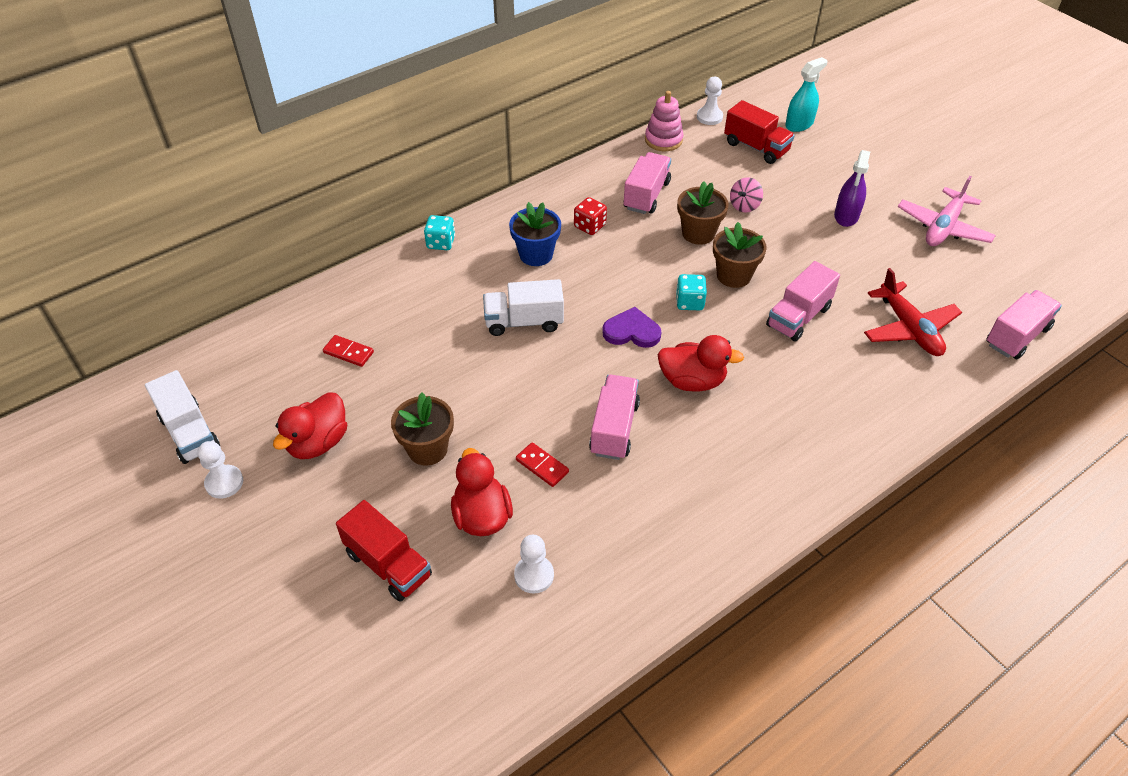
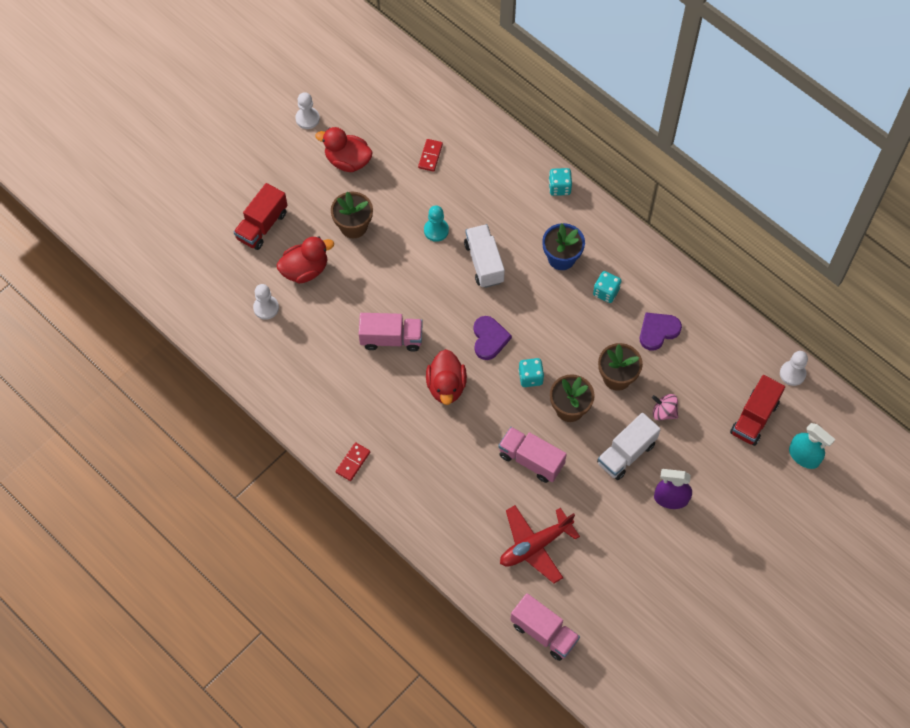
camera: 80 degrees right, 15 degrees up
white truck [145,370,220,464] -> white truck moved to [597,413,661,480]
red domino [516,442,569,487] -> red domino moved to [336,442,370,481]
red dice [574,197,607,235] -> turquoise dice [593,271,621,303]
pink truck [623,152,671,214] -> purple heart [640,313,682,350]
pink stacking toy [645,91,684,151] -> none
pink plane [898,176,996,246] -> none
none -> turquoise pawn [424,205,449,242]

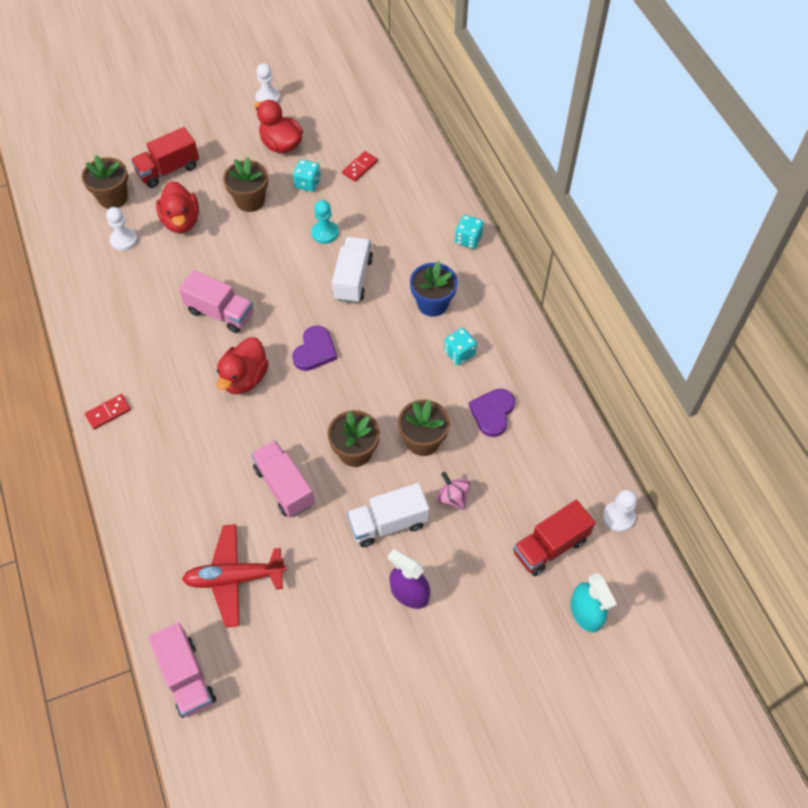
camera: 25 degrees right, 5 degrees down
red duck [276,236,334,284] -> red duck turned 75 degrees clockwise [156,181,199,233]
turquoise dice [518,358,544,387] -> turquoise dice moved to [293,159,321,192]
purple heart [640,313,682,350] -> purple heart turned 60 degrees counterclockwise [469,389,515,437]
none -> brown flower pot [82,155,128,209]

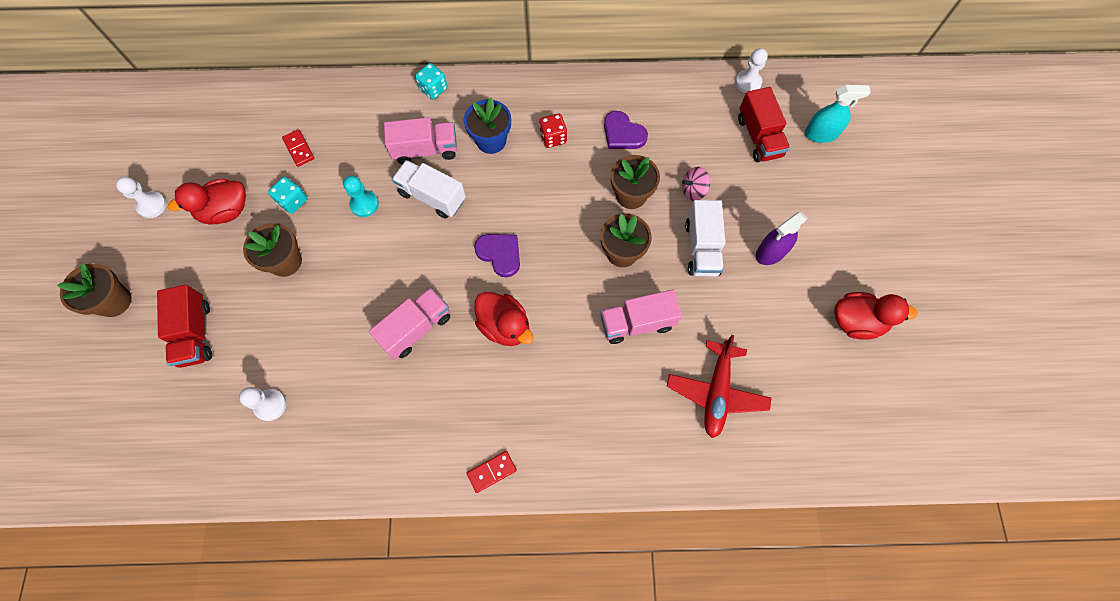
camera: 70 degrees left, 10 degrees up
brown flower pot [82,155,128,209] -> brown flower pot moved to [58,263,131,317]
red domino [85,394,131,429] -> red domino turned 75 degrees clockwise [467,451,517,493]
pink truck [148,622,216,718] -> pink truck moved to [384,117,457,164]
red duck [156,181,199,233] -> red duck moved to [834,292,918,340]
turquoise dice [444,328,477,365] -> red dice [539,114,567,148]

